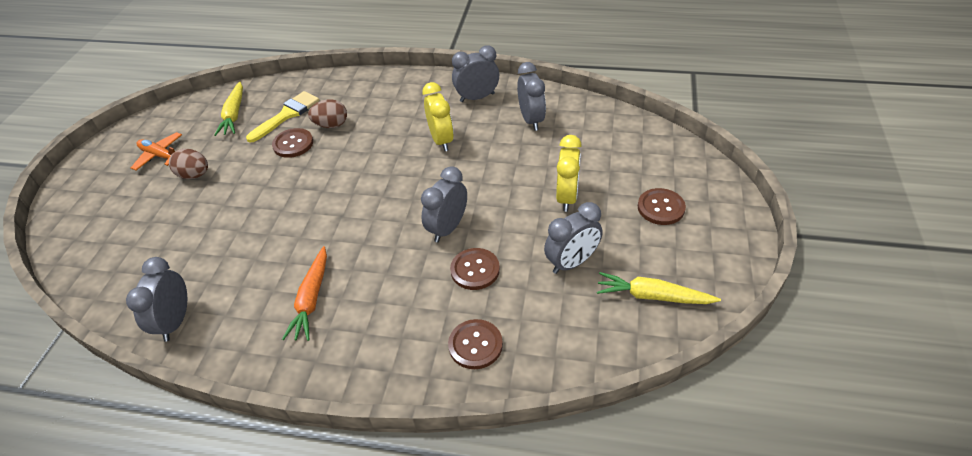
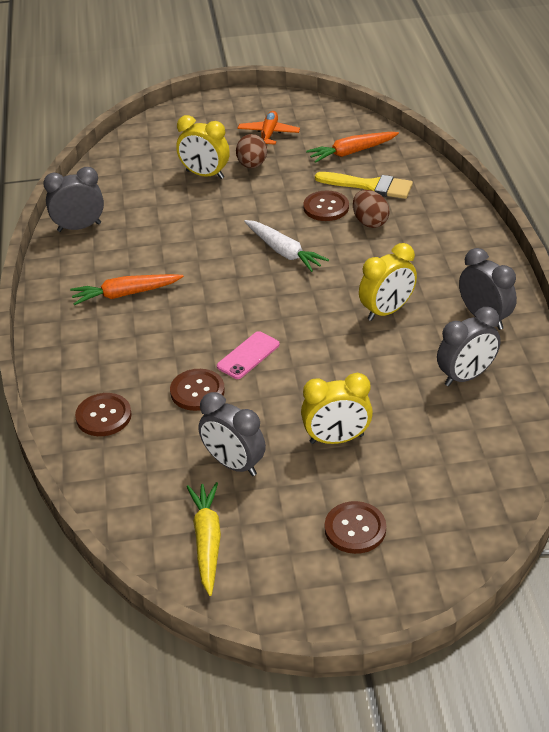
camera: 70 degrees right, 5 degrees down
yellow carrot [214,82,243,136] -> orange carrot [306,132,399,163]
grey clock [421,166,467,242] -> pink phone [217,331,280,379]
none -> yellow clock [176,115,230,179]
none -> white carrot [244,220,329,272]

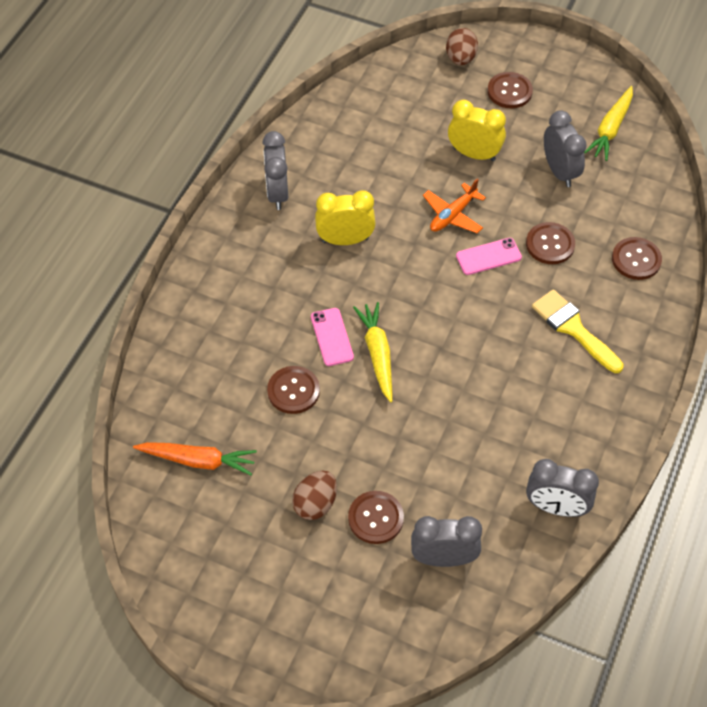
camera: 150 degrees left, 15 degrees up
orange carrot [70,274,184,305] -> none
yellow clock [176,115,230,179] -> brown button [348,491,404,544]
orange plane [238,111,300,145] -> orange plane moved to [423,178,486,233]
white carrot [244,220,329,272] -> yellow carrot [353,302,392,403]
yellow brush [315,172,413,199] -> yellow brush moved to [532,289,624,373]
brown egg [353,190,389,228] -> brown egg moved to [446,28,478,65]
grey clock [437,307,501,386] -> grey clock moved to [411,516,482,567]
none -> pink phone [311,308,354,366]

